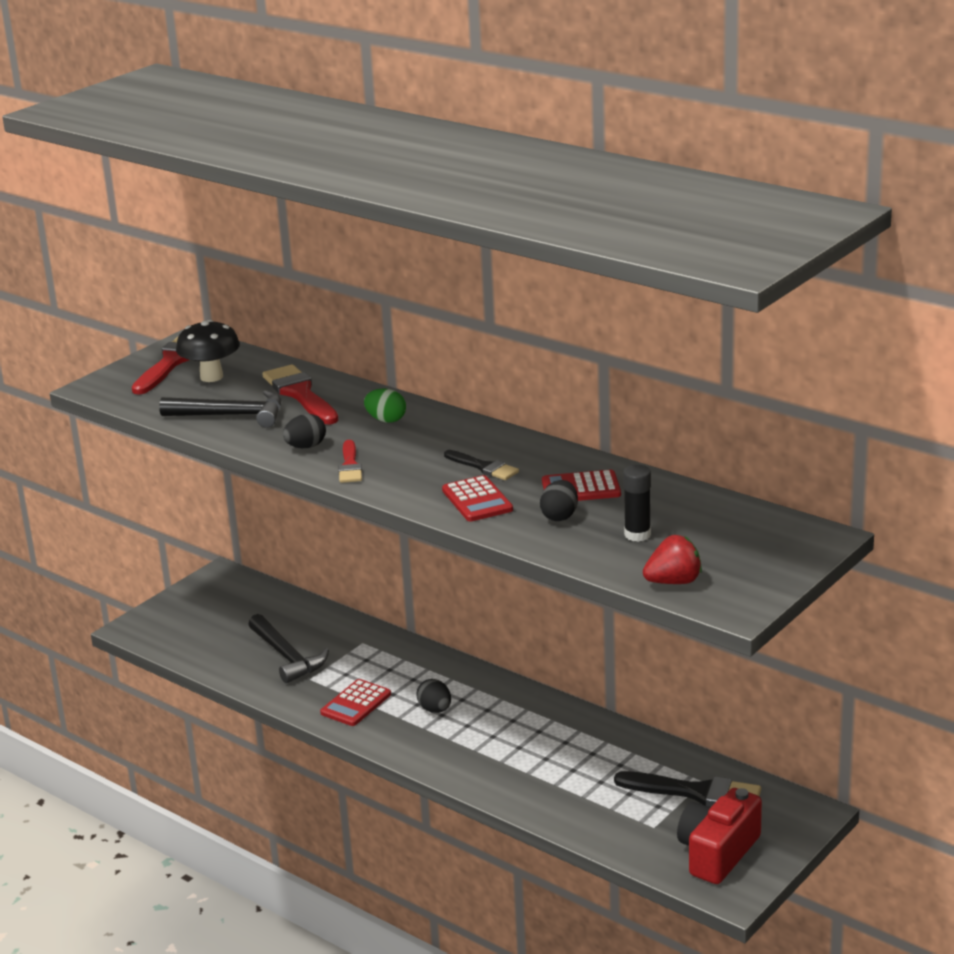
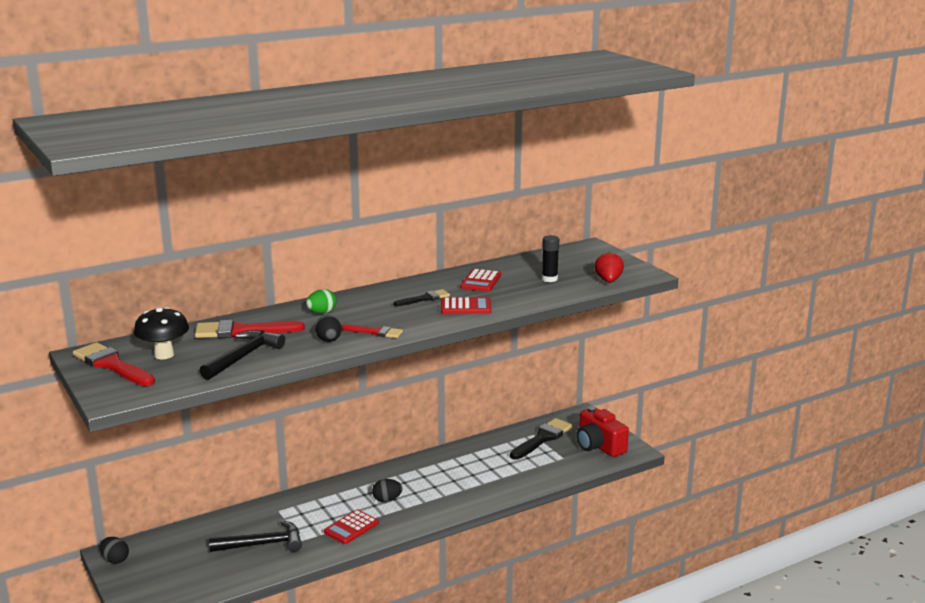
camera: 70 degrees left, 5 degrees down
red calculator [320,679,391,726] -> red calculator turned 75 degrees clockwise [324,510,379,544]
black egg [540,480,578,521] -> black egg moved to [100,537,129,564]

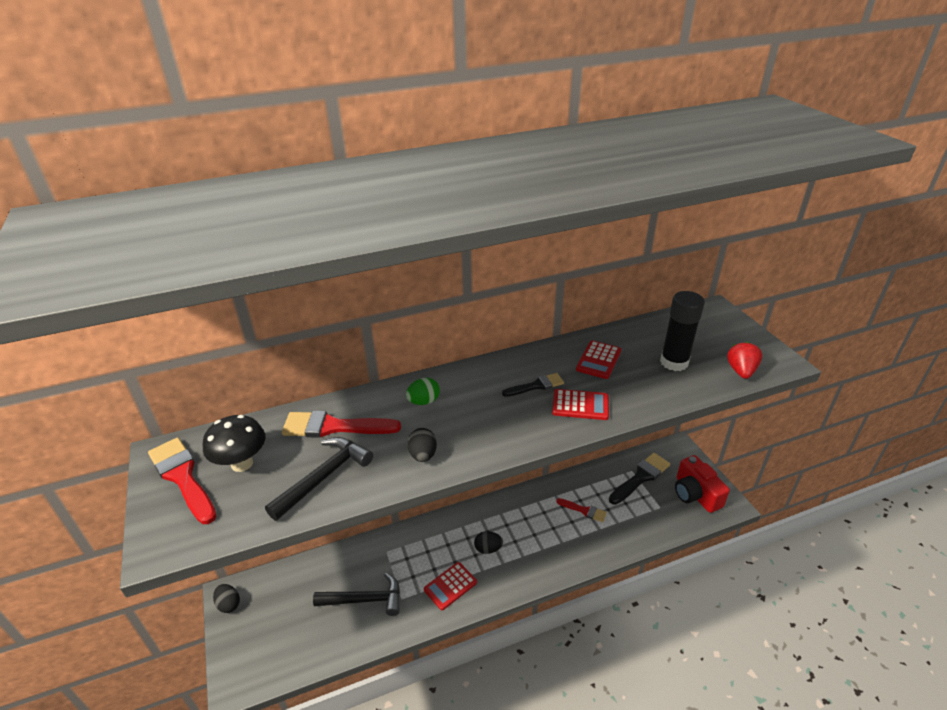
camera: 10 degrees right, 15 degrees up
red brush [341,324,403,338] -> red brush moved to [556,498,607,522]
black glue stick [542,235,559,282] -> black glue stick [660,291,705,371], size x1.60

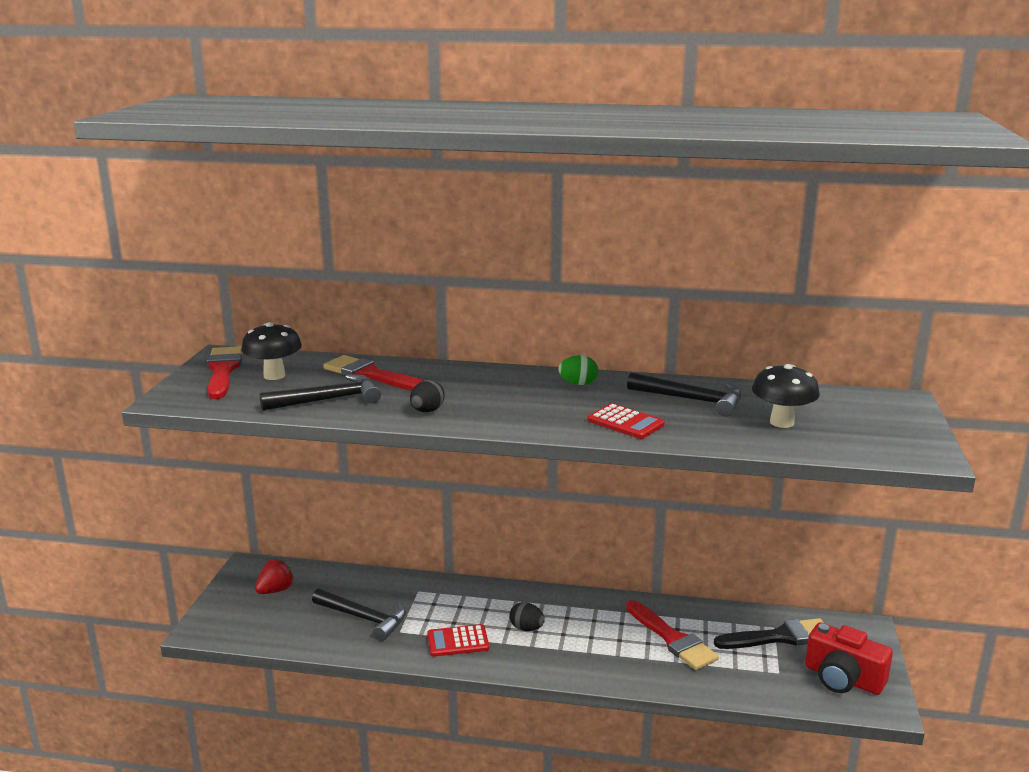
camera: 30 degrees right, 15 degrees down
black egg [213,584,240,613] -> none
green egg [406,378,440,405] -> green egg moved to [558,355,598,385]
black brush [502,373,564,397] -> none
red brush [556,498,607,522] -> red brush [626,600,719,670], size x1.70
red calculator [576,341,621,379] -> black hammer [627,372,741,417]
black glue stick [660,291,705,371] -> black mushroom [752,364,820,428]
red camera [675,455,730,513] -> red camera turned 60 degrees counterclockwise [805,622,893,695]
red strawberry [727,342,763,379] -> red strawberry moved to [255,559,294,594]

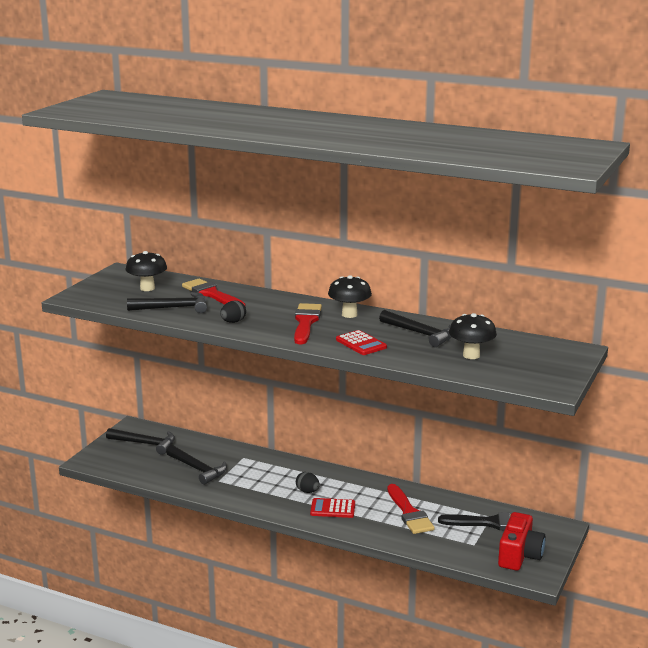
camera: 15 degrees right, 0 degrees up
red brush [207,346,243,399] -> red brush moved to [294,303,322,344]
red strawberry [255,559,294,594] -> black hammer [106,428,175,455]
red calculator [427,624,489,657] -> red calculator moved to [310,498,355,518]
green egg [558,355,598,385] -> black mushroom [328,275,372,318]
red camera [805,622,893,695] -> red camera turned 120 degrees counterclockwise [498,512,546,571]

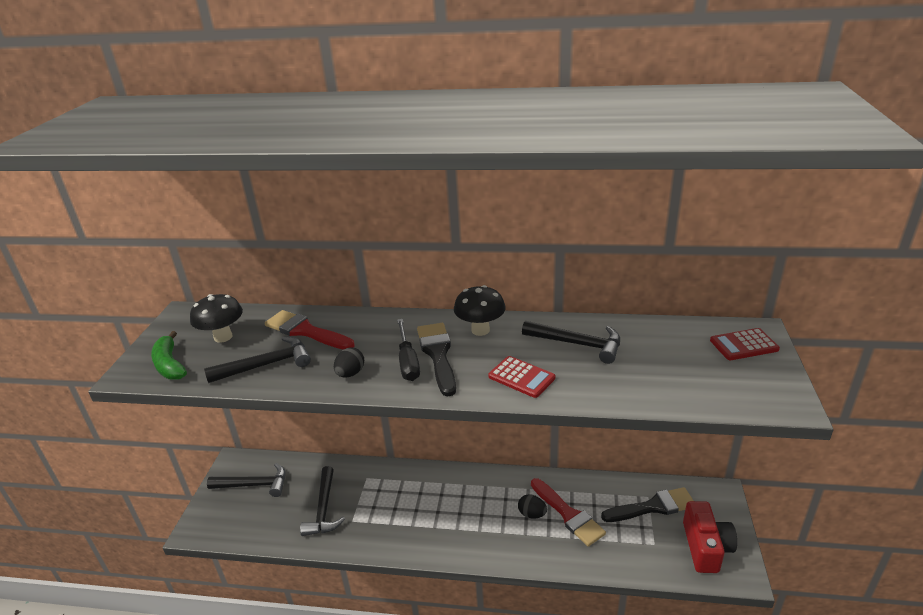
camera: 15 degrees left, 10 degrees up
black hammer [166,445,227,485] -> black hammer turned 60 degrees clockwise [300,466,345,536]
red brush [294,303,322,344] -> black brush [417,323,456,397]
black egg [296,472,320,493] -> black egg moved to [518,494,547,519]
red calculator [310,498,355,518] -> red calculator moved to [710,328,780,360]
black mushroom [449,313,497,359] -> none
none -> green banana [151,331,187,380]
none -> black screwdriver [397,319,420,381]

